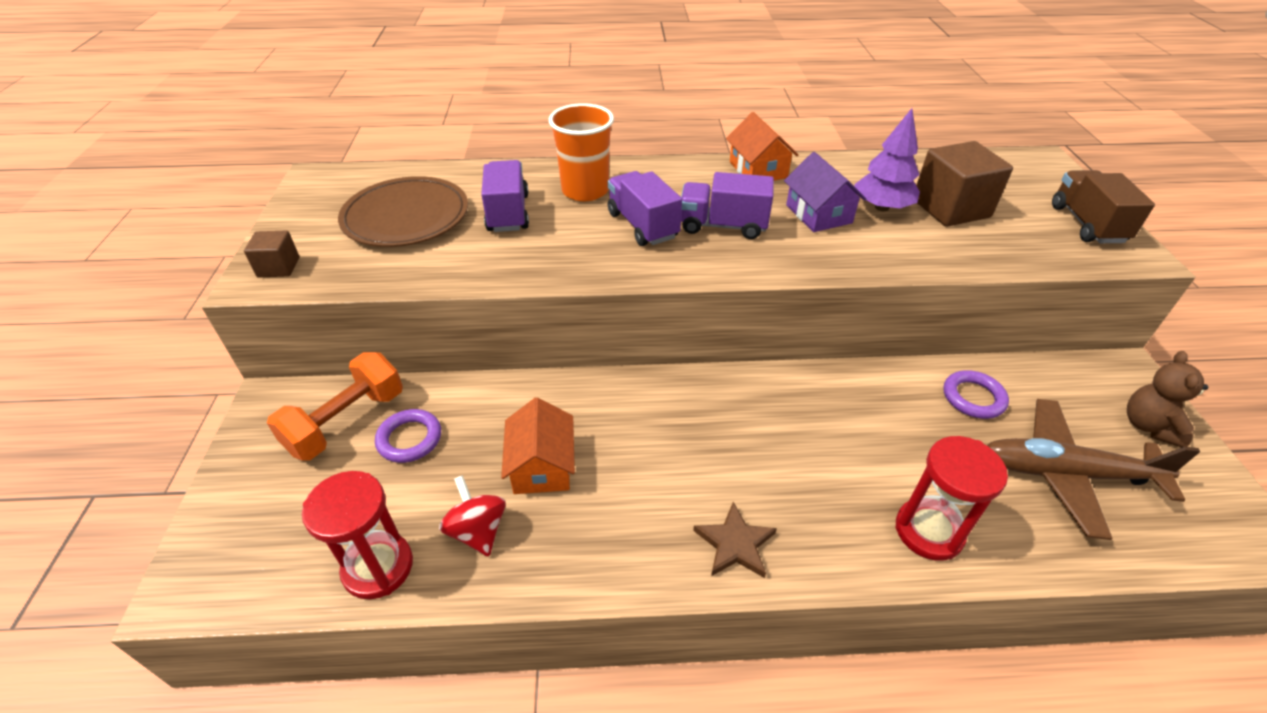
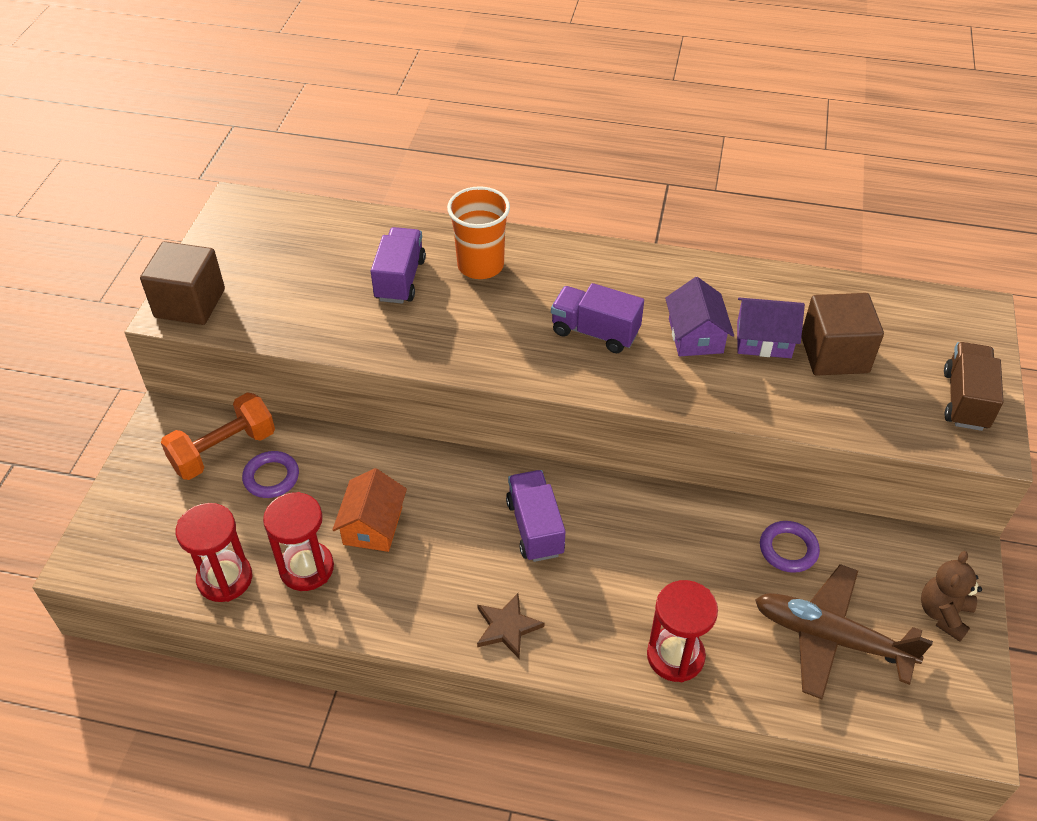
camera: 15 degrees right, 5 degrees up
brown cube [244,231,299,278] -> brown cube [140,241,225,325], size x1.89
brown plate [338,176,468,247] -> none
red spinning top [439,475,506,557] -> red hourglass [263,492,334,591]
purple truck [608,171,682,246] -> purple truck moved to [506,470,565,562]
orange house [726,112,798,181] -> none
purple tree [854,108,920,211] -> purple house [737,298,805,358]

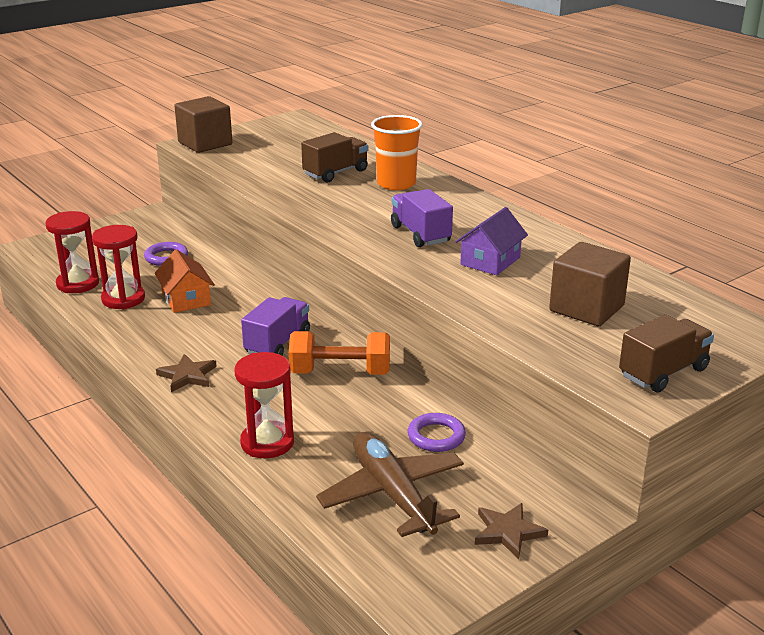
camera: 40 degrees right, 20 degrees down
orange dumbbell [161,392,275,480] -> orange dumbbell moved to [289,331,390,375]
orange house [332,468,407,552] -> orange house turned 75 degrees counterclockwise [155,249,215,313]
purple truck [371,227,426,304] -> brown truck [301,132,368,183]
purple house [737,298,805,358] -> none
brown teddy bear [921,551,982,642] -> brown star [475,503,548,559]

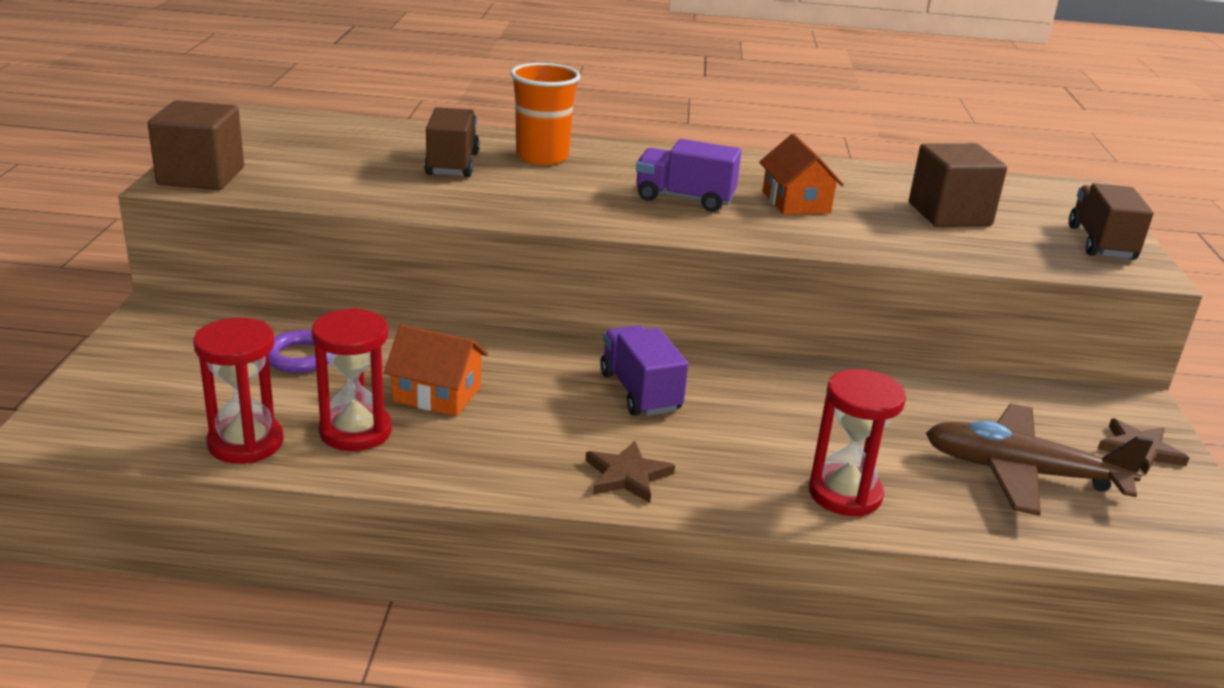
camera: 50 degrees left, 0 degrees up
orange dumbbell [289,331,390,375] -> none
purple ring [408,413,466,452] -> none
purple house [455,207,528,275] -> orange house [759,134,844,215]

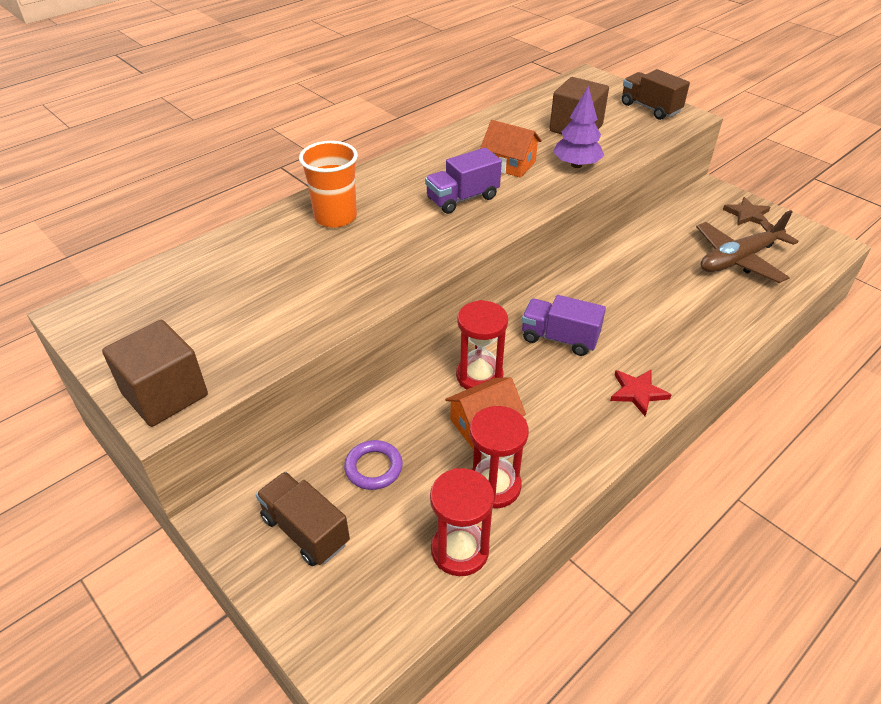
camera: 45 degrees left, 15 degrees up
brown truck [424,107,480,177] -> brown truck moved to [256,472,350,566]
brown star [586,441,675,503] -> red star [610,369,671,416]
red hourglass [809,369,906,517] -> red hourglass moved to [456,300,508,390]
none -> purple tree [553,86,604,168]

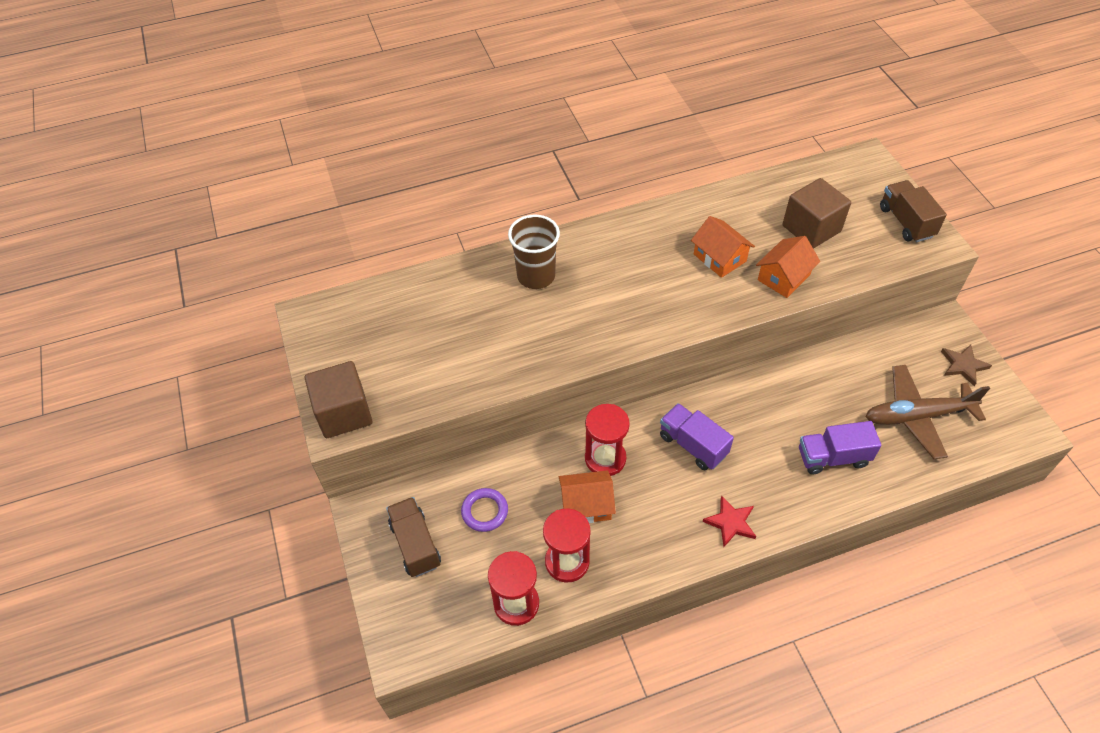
camera: 25 degrees right, 10 degrees up
orange cup [299,141,358,228] -> brown cup [508,215,560,289]
purple truck [425,148,502,214] -> purple truck moved to [799,421,882,475]
purple tree [553,86,604,168] -> orange house [756,236,820,298]

